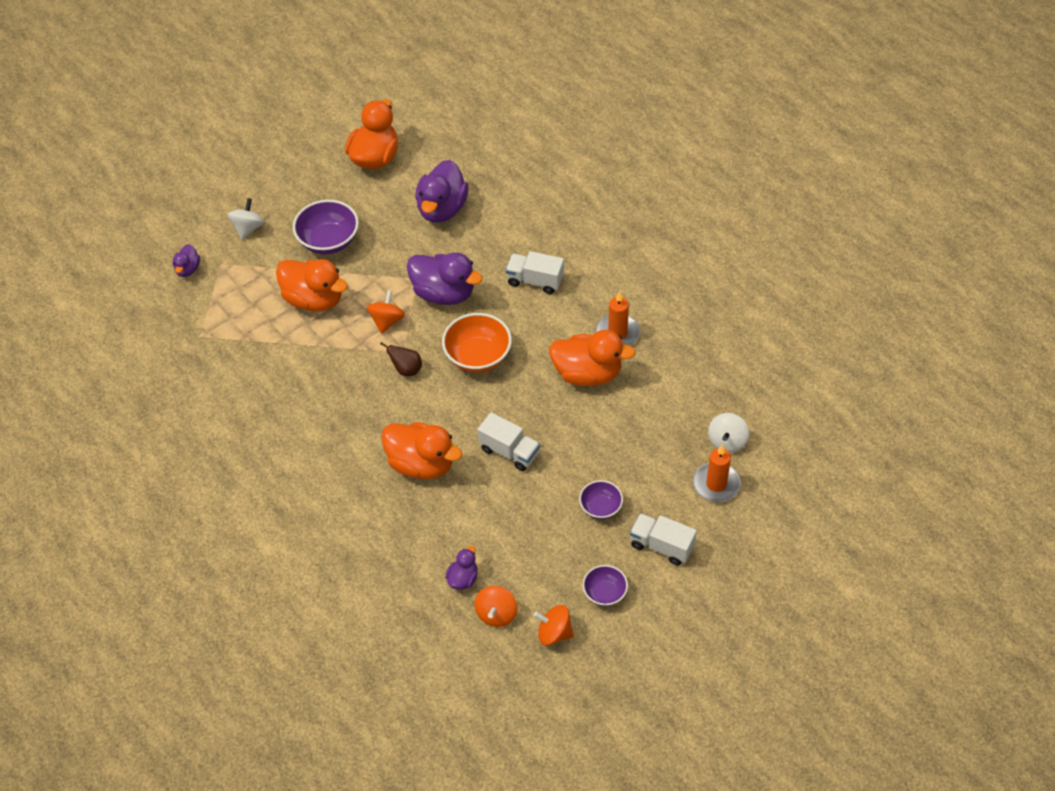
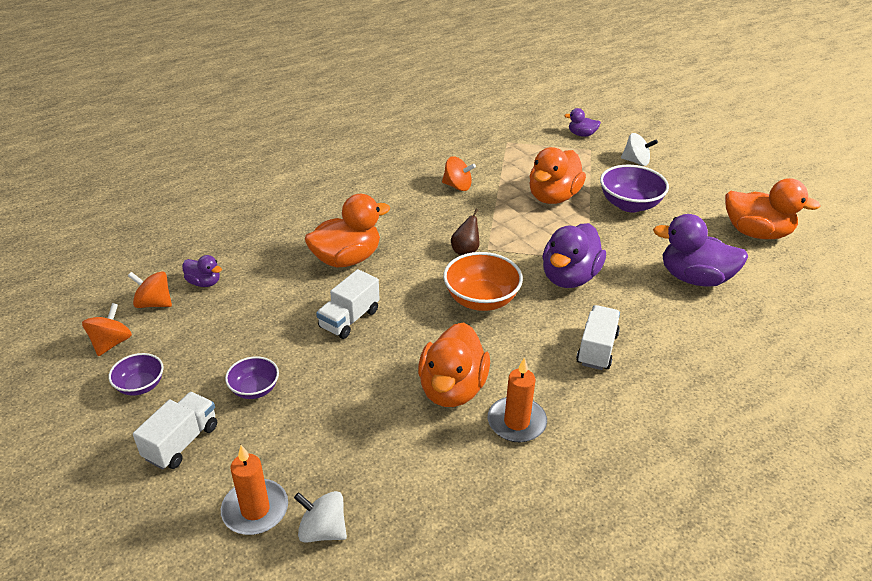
camera: 90 degrees right, 15 degrees down
orange spinning top [367,290,405,334] -> orange spinning top moved to [442,156,476,191]
orange duck [381,422,462,479] -> orange duck turned 150 degrees counterclockwise [305,194,390,267]

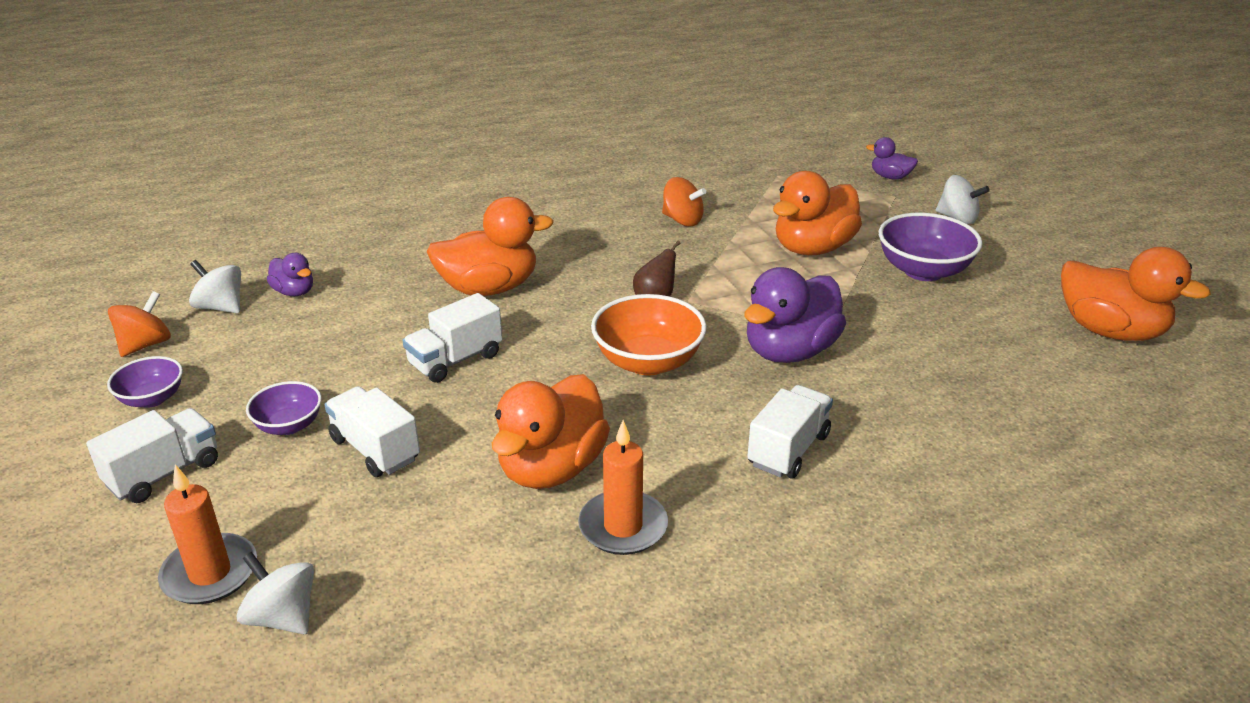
camera: 15 degrees right, 5 degrees down
orange spinning top [128,271,172,308] -> white spinning top [189,260,241,313]
purple duck [653,214,748,287] -> none
none -> white truck [324,386,420,477]

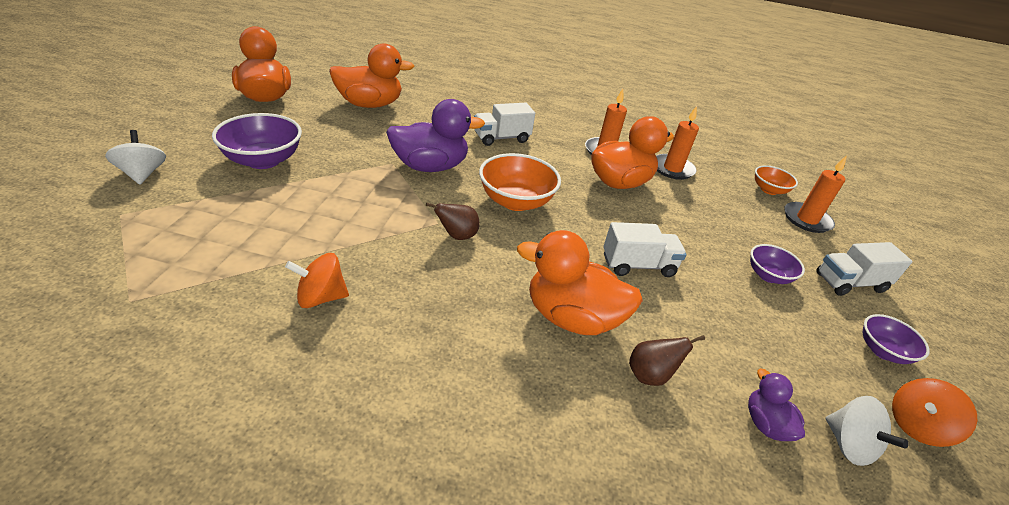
camera: 150 degrees left, 5 degrees up
white spinning top [236,552,314,634] -> orange bowl [755,165,798,195]
white truck [324,386,420,477] -> none
orange spinning top [662,177,706,226] -> orange spinning top turned 75 degrees counterclockwise [285,253,349,308]
orange duck [773,171,862,256] -> orange duck moved to [329,43,414,108]
purple duck [866,137,918,180] -> none
none -> brown pear [629,335,705,386]
none -> orange candle [656,106,699,180]

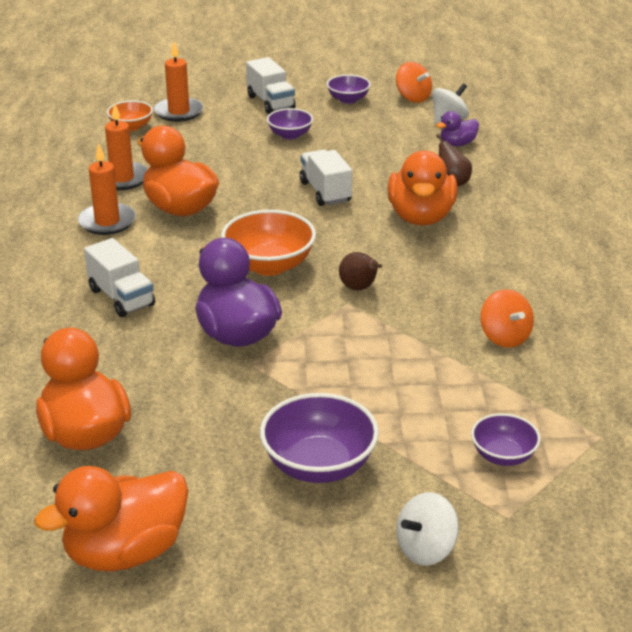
camera: 100 degrees left, 5 degrees down
none -> purple bowl [471,413,541,466]

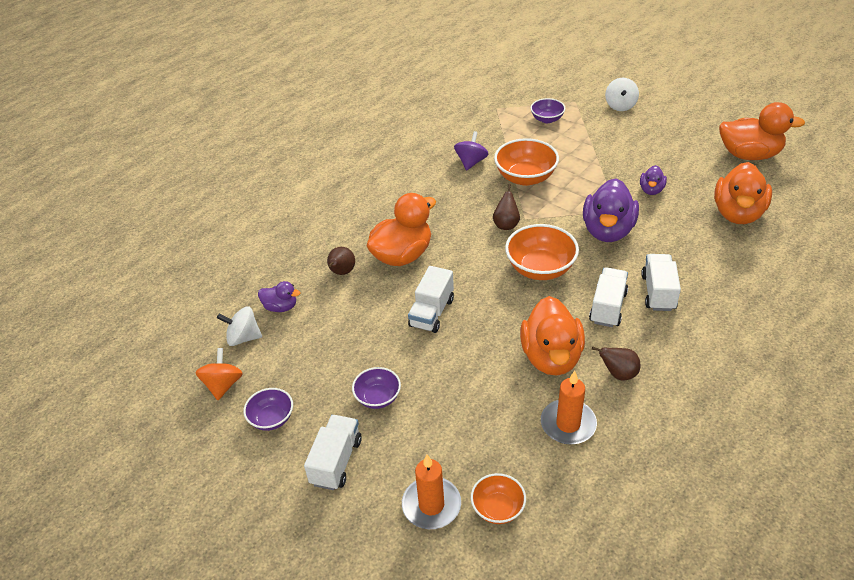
camera: 135 degrees left, 10 degrees up
orange candle [78,143,136,235] -> brown pear [592,347,641,380]
purple bowl [260,393,379,483] -> none
white spinning top [396,492,459,566] -> white spinning top turned 90 degrees clockwise [605,78,639,111]
orange spinning top [480,289,534,348] -> purple spinning top [454,131,488,171]
none -> orange bowl [494,138,559,186]
none -> white truck [589,267,628,327]
none -> purple duck [640,165,667,195]

